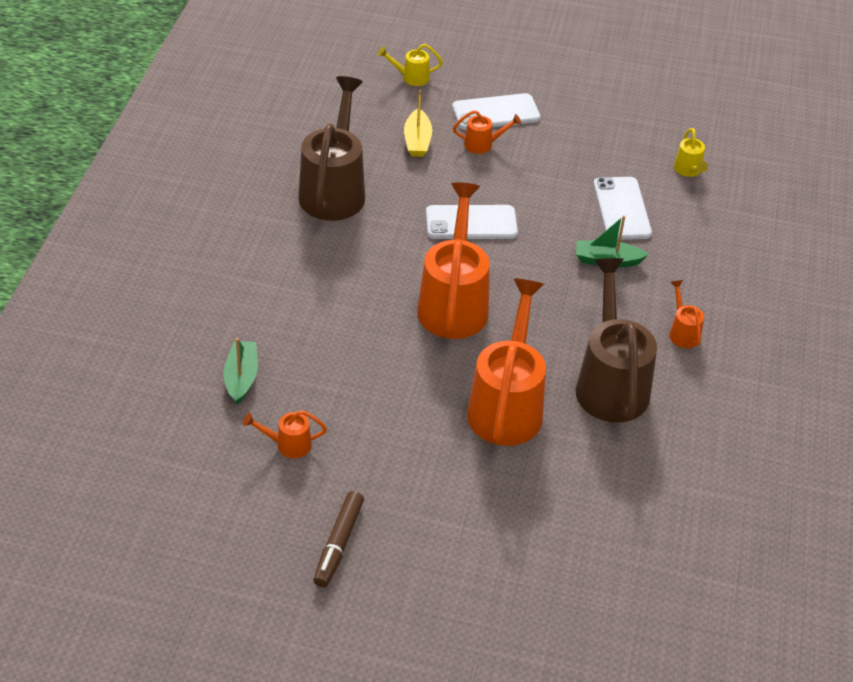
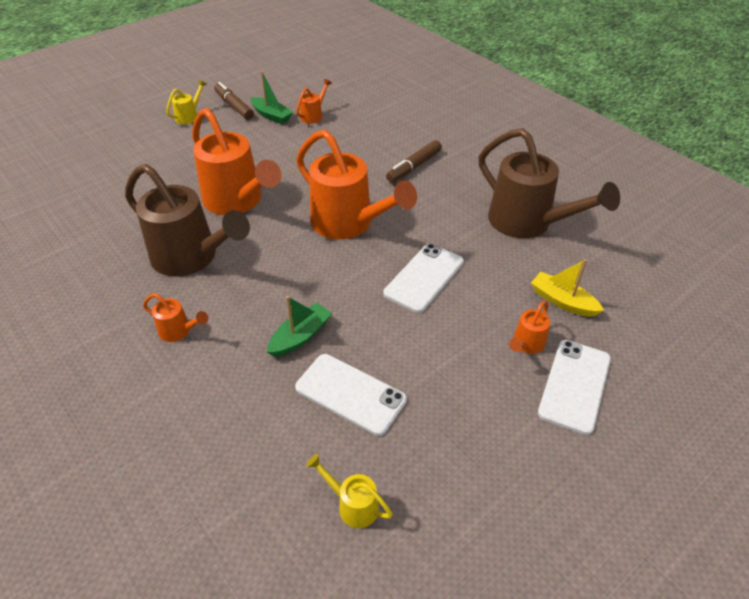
camera: 130 degrees right, 0 degrees up
green boat [224,338,258,405] -> green boat moved to [251,71,293,124]
yellow watering can [378,44,443,86] -> yellow watering can moved to [166,80,207,124]
none -> brown marker [386,140,442,183]

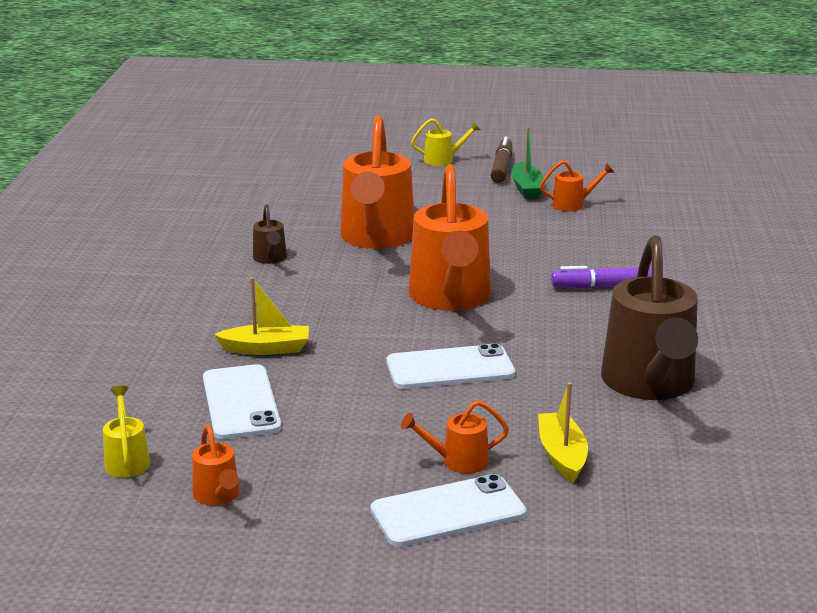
camera: 45 degrees right, 20 degrees down
brown watering can [125,164,250,277] -> brown watering can [253,204,287,264], size x0.44
orange watering can [143,293,208,342] -> orange watering can moved to [192,425,239,506]
green boat [267,296,332,357] -> yellow boat [214,277,309,355]
brown marker [386,140,442,183] -> purple marker [551,266,652,288]

